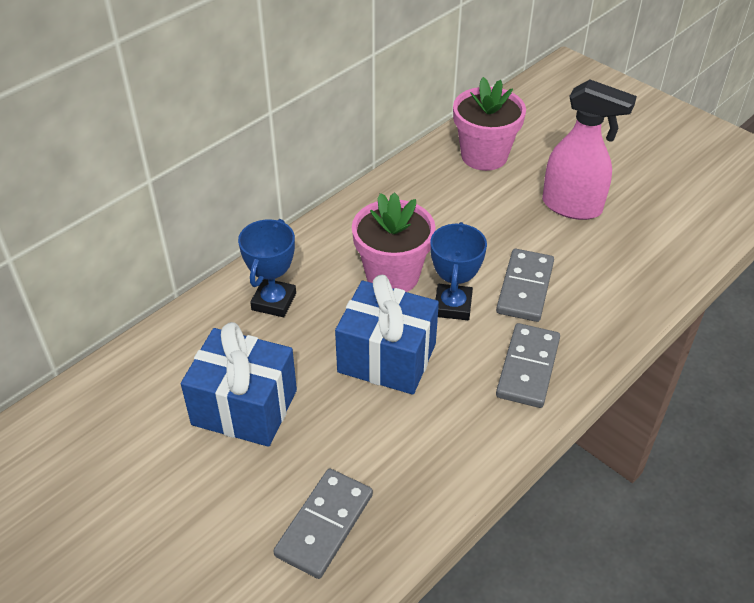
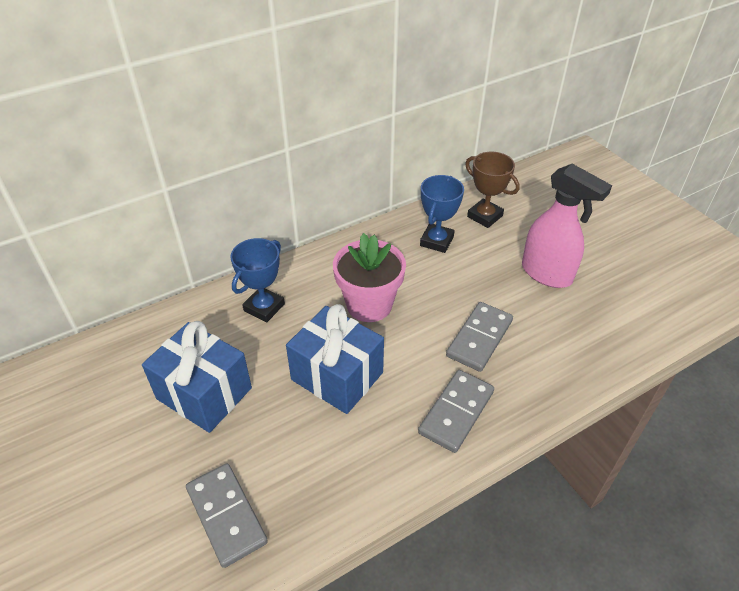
camera: 15 degrees right, 0 degrees up
grey domino [273,469,373,579] -> grey domino turned 75 degrees counterclockwise [186,463,268,568]
blue trophy [430,222,487,320] -> blue trophy moved to [420,175,464,253]
pink flower pot [453,77,526,171] -> brown trophy [465,152,520,228]

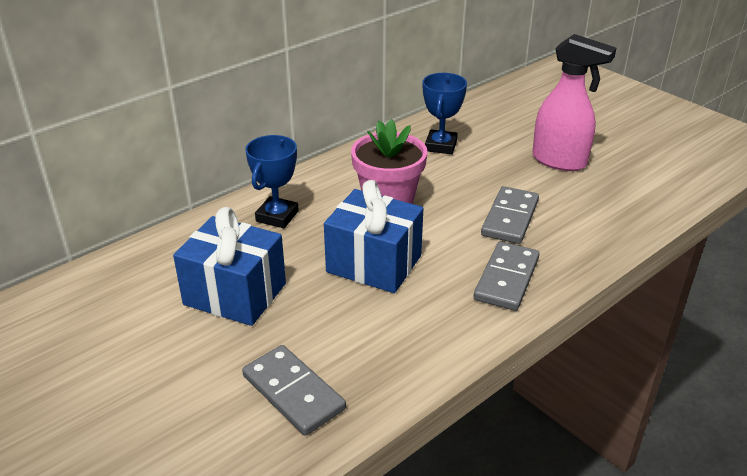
camera: 10 degrees left, 10 degrees down
brown trophy [465,152,520,228] -> none

